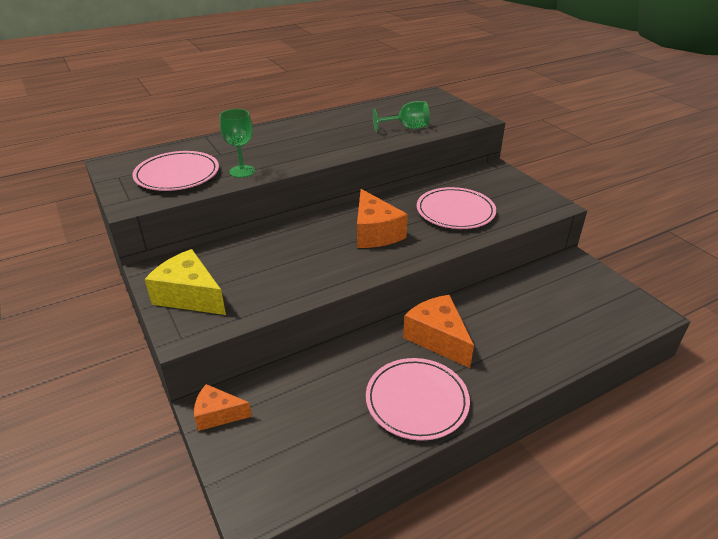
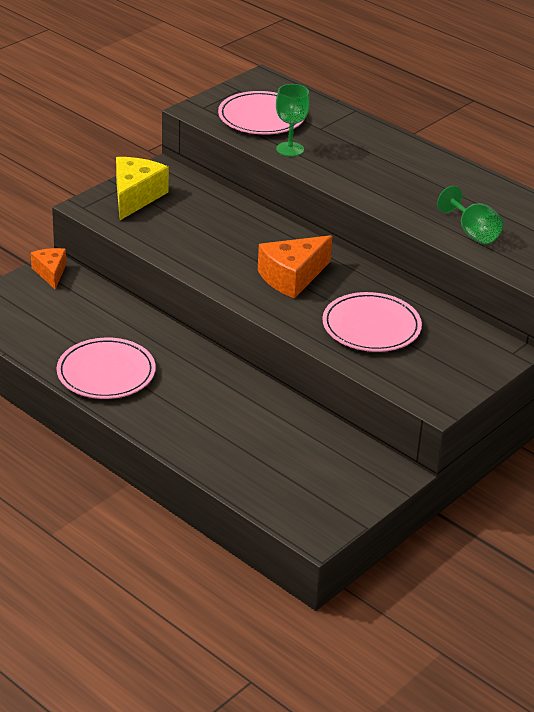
camera: 70 degrees right, 0 degrees up
orange cheese [403,295,474,368] -> none

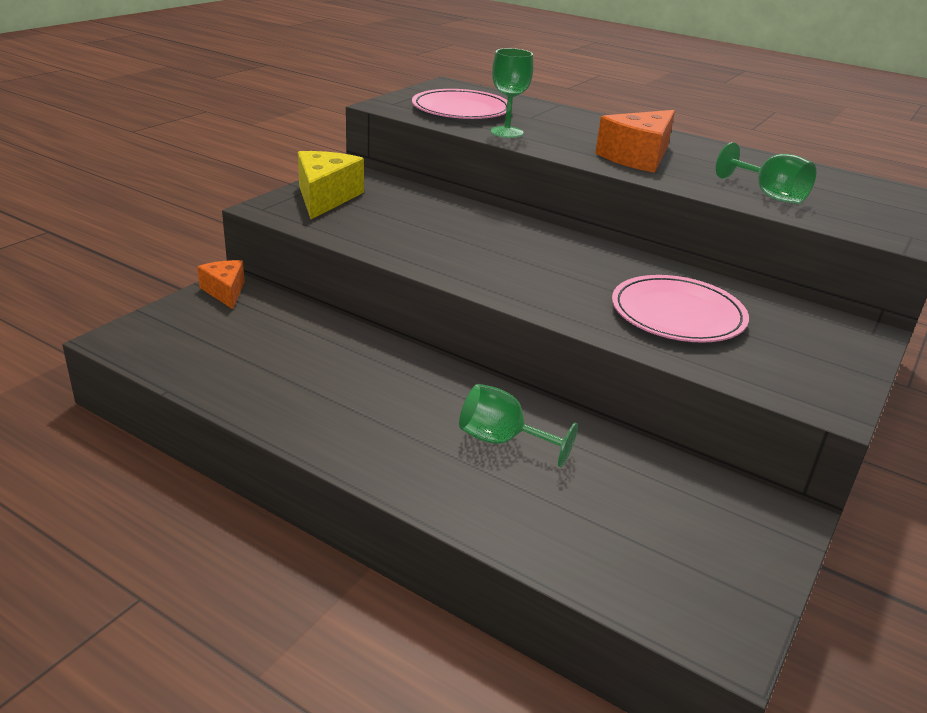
camera: 10 degrees left, 5 degrees down
pink plate [57,338,156,399] -> none
orange cheese [258,235,332,299] -> orange cheese moved to [595,110,675,173]
none -> green goblet [459,384,578,467]

